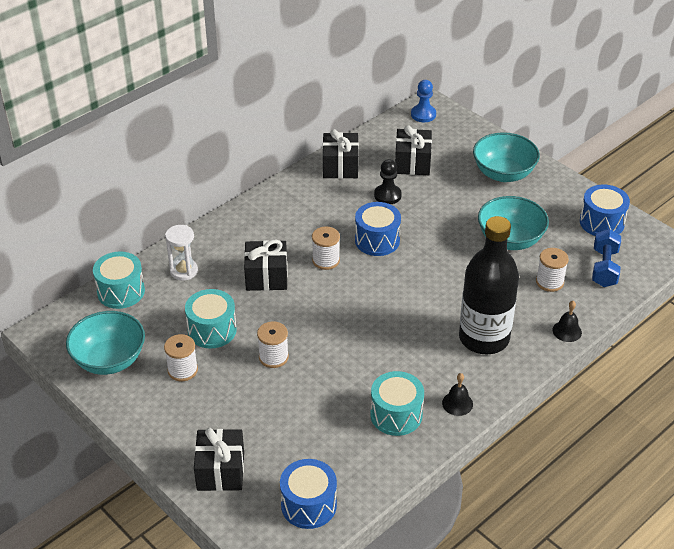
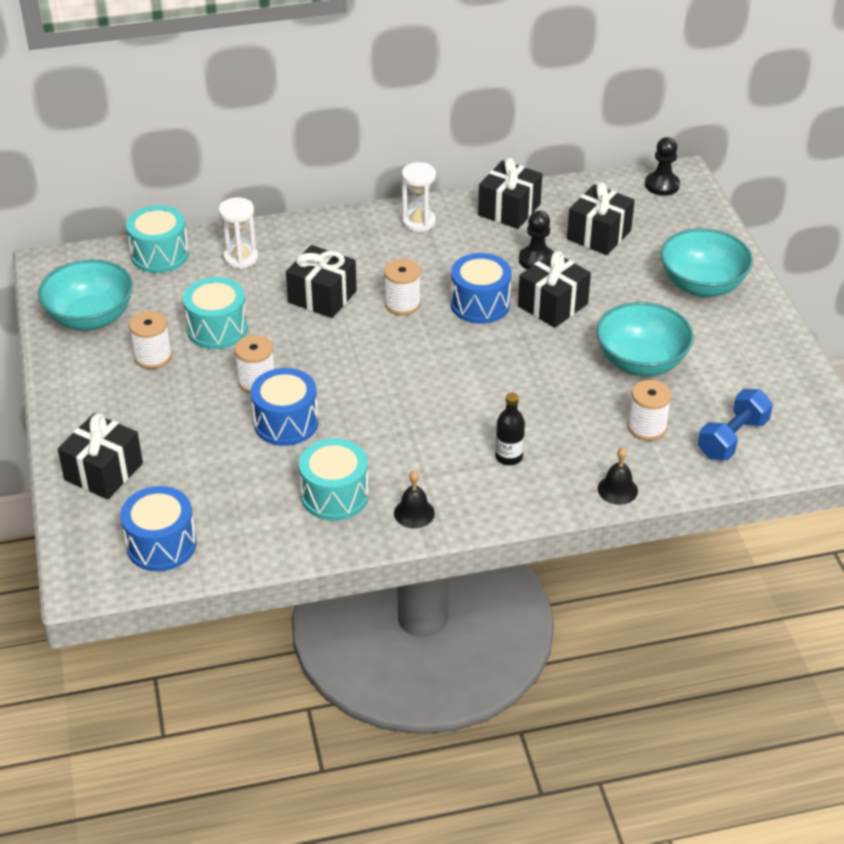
camera: 30 degrees right, 0 degrees up
blue pawn [411,80,436,122] -> black pawn [645,137,680,196]
black bottle [459,216,519,355] -> black bottle [495,393,525,465], size x0.40
blue drum [580,184,630,236] -> blue drum moved to [251,368,318,446]
none -> white hourglass [402,162,436,232]
none -> black gift [518,251,591,328]

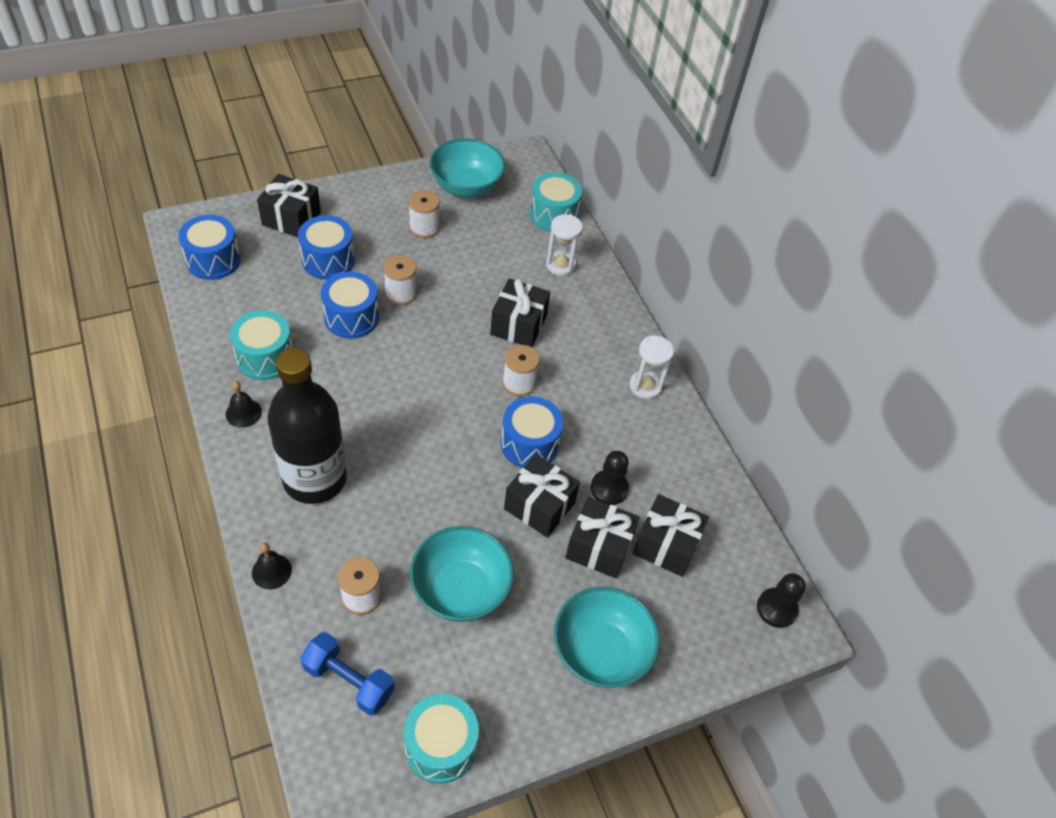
camera: 75 degrees right, 10 degrees up
turquoise drum [183,277,248,349] -> turquoise drum moved to [404,694,479,784]
black gift [478,158,542,229] -> black gift moved to [565,497,640,578]
black bottle [495,393,525,465] -> black bottle [267,348,347,504], size x2.48
none -> blue drum [298,215,355,280]

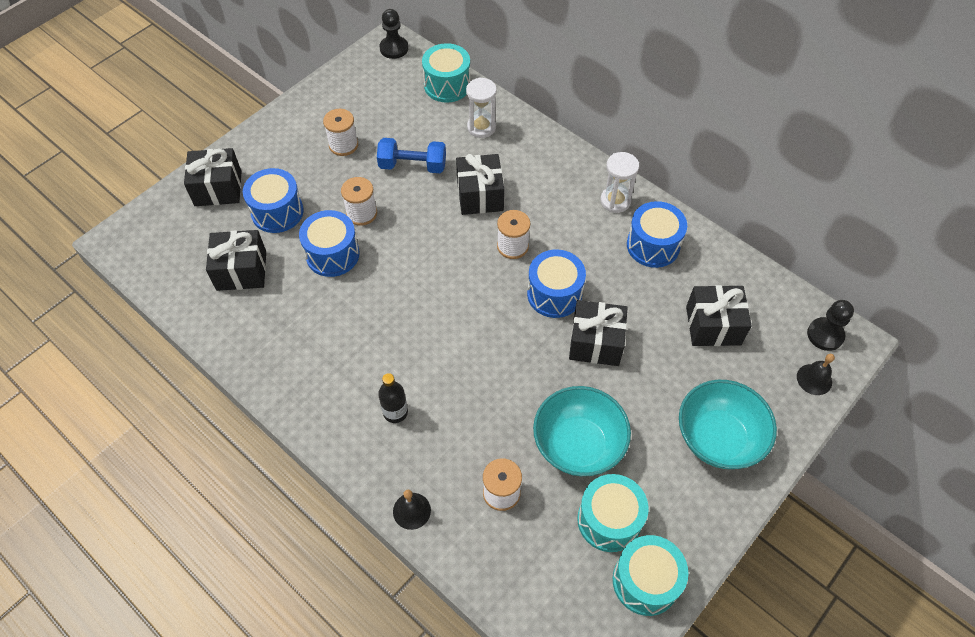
camera: 20 degrees left, 5 degrees up
blue drum [178,215,241,280] -> blue drum moved to [627,201,687,268]
black bell [226,381,262,428] -> black bell moved to [797,354,835,395]
turquoise drum [230,310,293,380] -> turquoise drum moved to [577,474,649,552]
black bottle [267,348,347,504] -> black bottle [378,373,408,423], size x0.40
blue dumbbell [300,632,395,716] -> blue dumbbell moved to [377,138,446,173]
turquoise bowl [429,138,505,198] -> none
black gift [565,497,640,578] -> black gift moved to [206,230,266,291]
black pawn [591,451,629,505] -> black pawn moved to [380,9,408,59]

